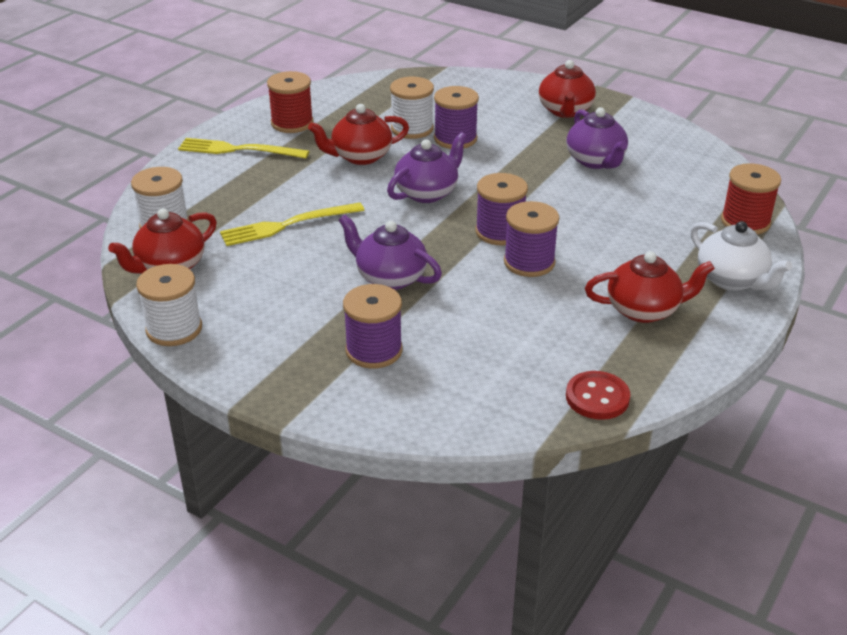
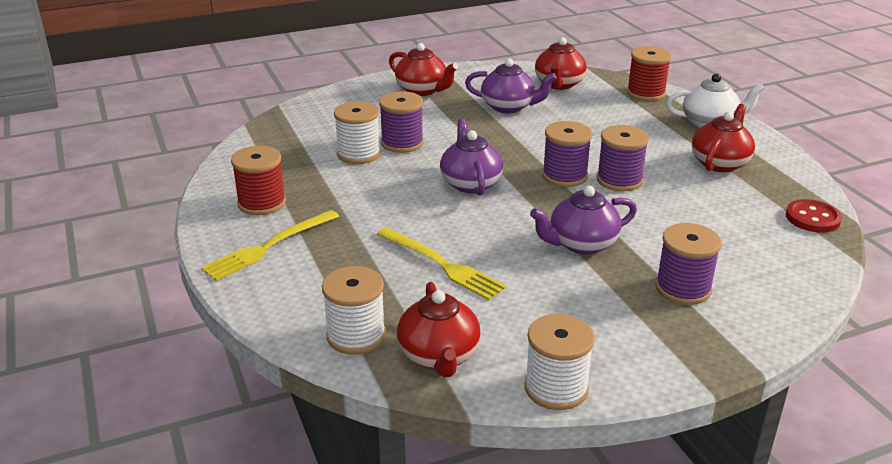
camera: 55 degrees left, 5 degrees down
yellow fork [220,202,364,246] -> yellow fork turned 60 degrees counterclockwise [377,227,507,300]
red teapot [308,104,409,165] -> red teapot moved to [535,37,587,90]

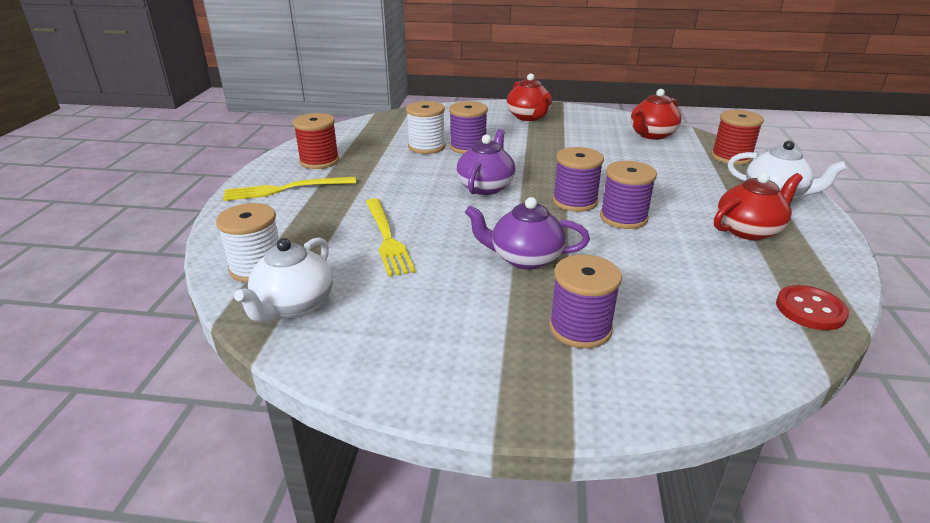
camera: 30 degrees right, 0 degrees up
red teapot [397,282,481,378] -> white teapot [234,237,333,322]
purple teapot [465,58,557,113] -> none
white spool [524,314,595,410] -> none

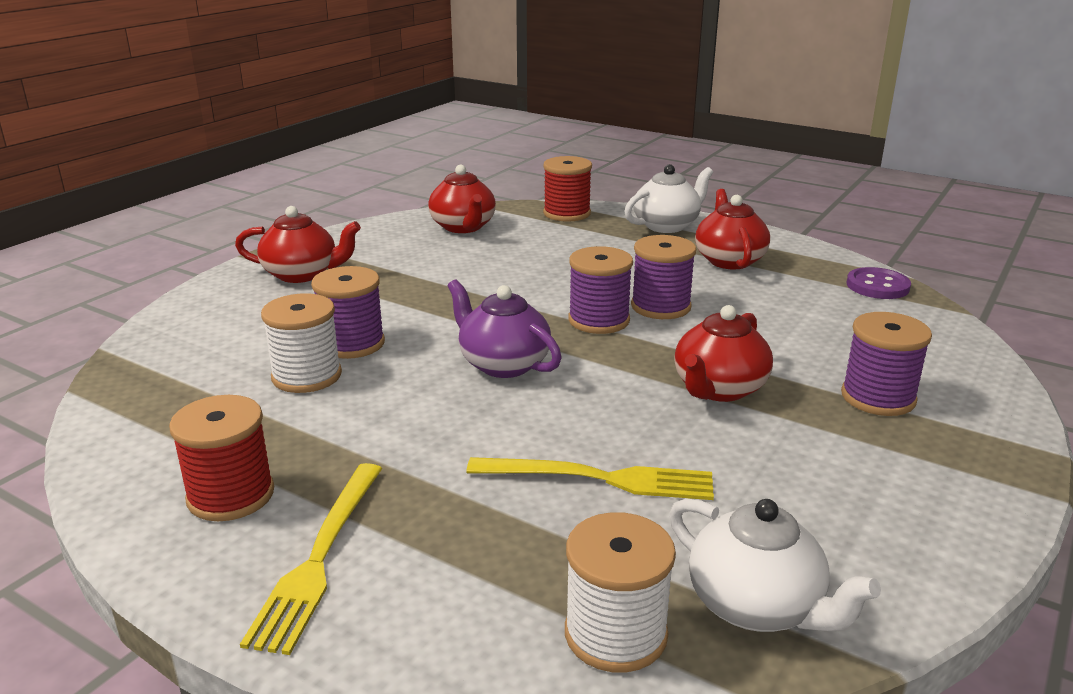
camera: 65 degrees left, 5 degrees down
purple teapot [465,197,590,270] -> red teapot [674,305,773,402]
red button [776,285,849,330] -> purple button [847,267,911,299]

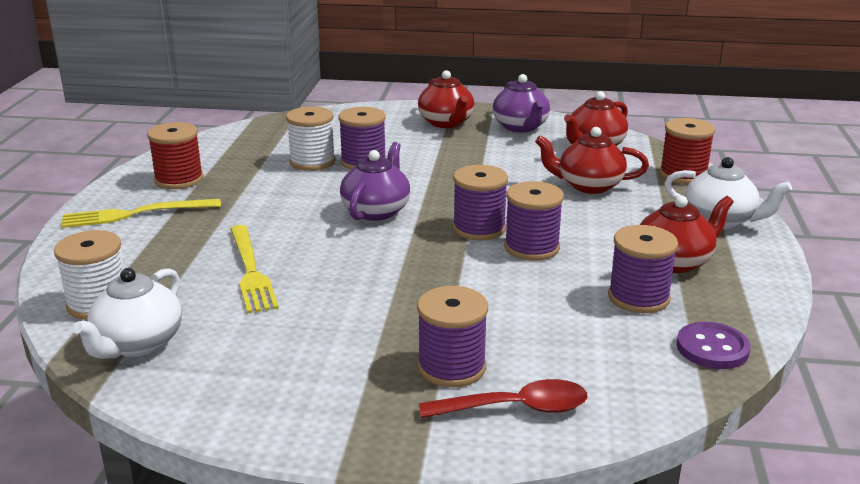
camera: 65 degrees right, 0 degrees up
red teapot [674,305,773,402] -> red teapot moved to [535,127,649,194]
none -> red spoon [419,379,588,418]
none -> purple teapot [493,74,550,133]
none -> purple spool [608,225,678,313]

